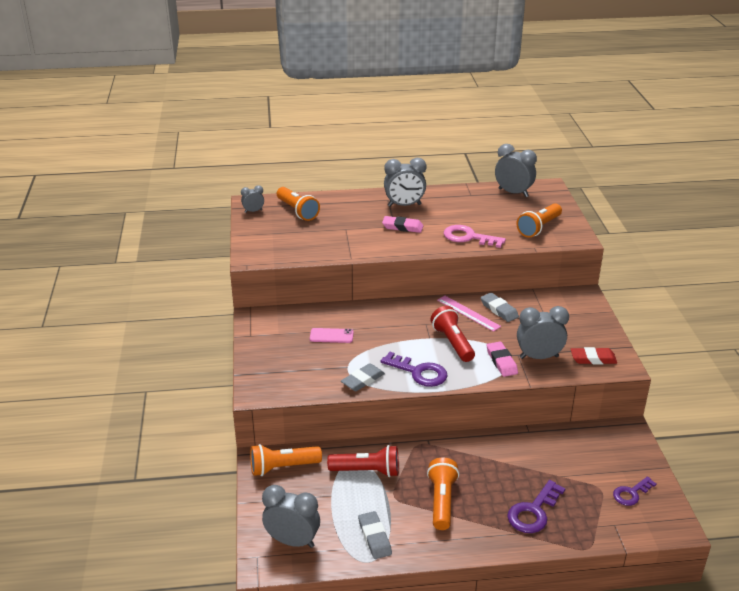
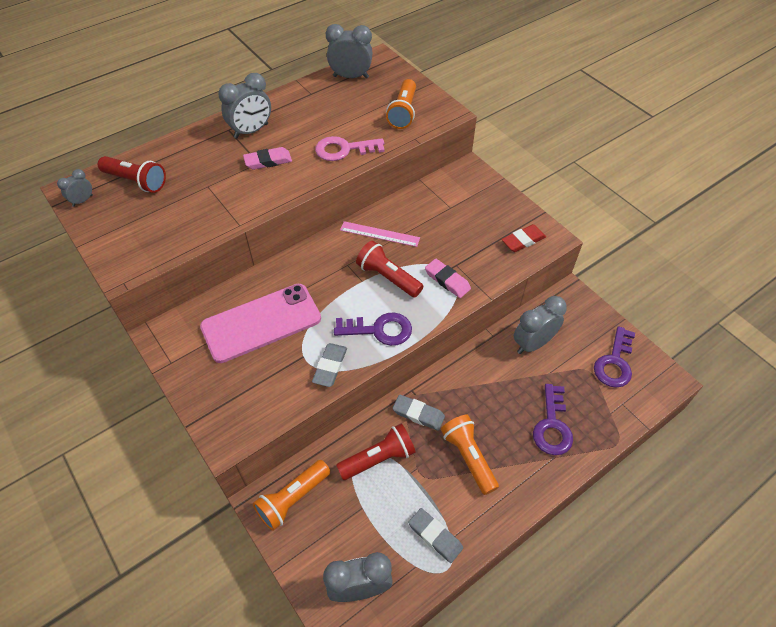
camera: 30 degrees left, 20 degrees up
orange flashlight [277,187,320,221] -> red flashlight [98,156,166,193]
pink phone [310,328,354,343] -> pink phone [200,284,321,363], size x2.27
grey eraser [481,292,519,322] -> grey eraser moved to [393,395,445,431]
grey clock [517,306,569,359] -> grey clock moved to [514,296,567,354]
purple key [613,476,657,506] -> purple key [594,326,635,388], size x1.51

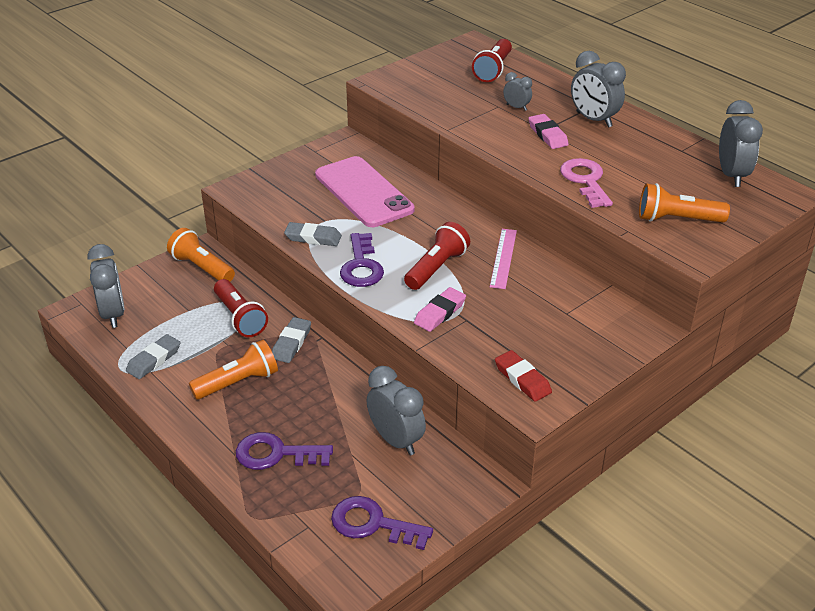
camera: 85 degrees right, 15 degrees down
grey clock [57,169,93,207] -> grey clock moved to [503,72,532,111]

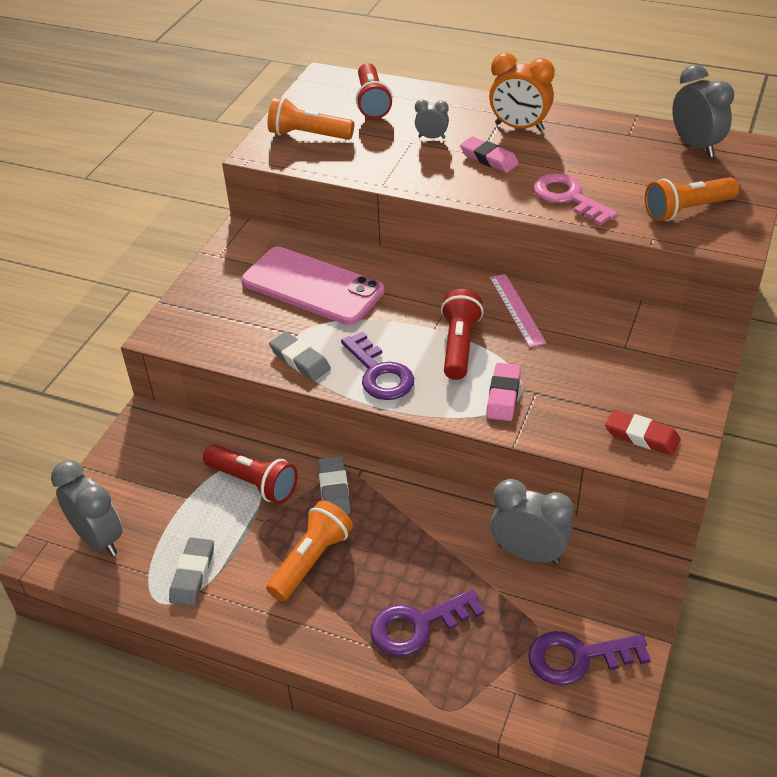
camera: 25 degrees left, 5 degrees up
orange flashlight [167,228,235,282] -> orange flashlight moved to [268,97,354,140]
grey eraser [284,222,342,246] -> grey eraser turned 60 degrees clockwise [269,332,331,380]
grey clock [571,51,626,128] -> orange clock [489,53,555,132]

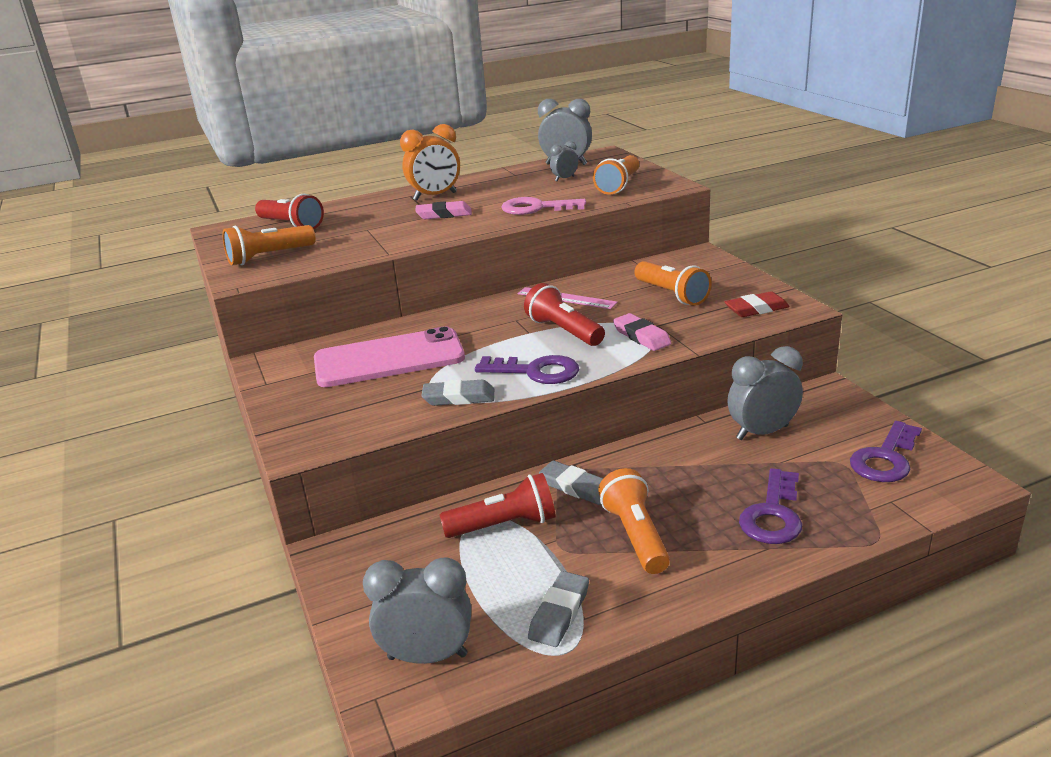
camera: 45 degrees left, 15 degrees down
grey eraser [169,537,214,606] -> grey eraser turned 60 degrees clockwise [528,571,589,647]
grey clock [415,99,449,139] -> grey clock moved to [550,141,578,181]
none -> orange flashlight [634,261,712,306]

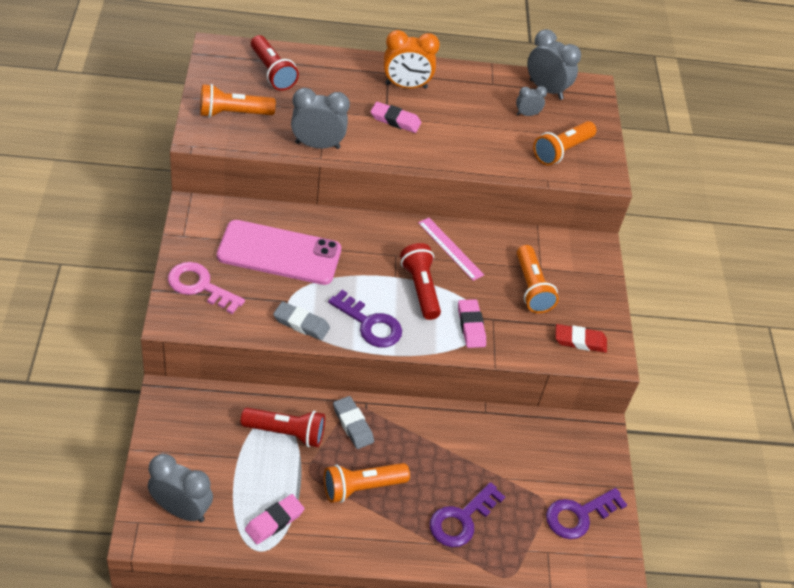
camera: 15 degrees right, 20 degrees up
pink key [502,197,586,215] -> pink key moved to [168,262,245,314]
grey eraser [528,571,589,647] -> pink eraser [245,494,304,544]
orange flashlight [598,468,670,574] -> orange flashlight turned 120 degrees counterclockwise [324,463,410,503]
grey clock [727,346,803,440] -> grey clock moved to [291,88,350,149]

